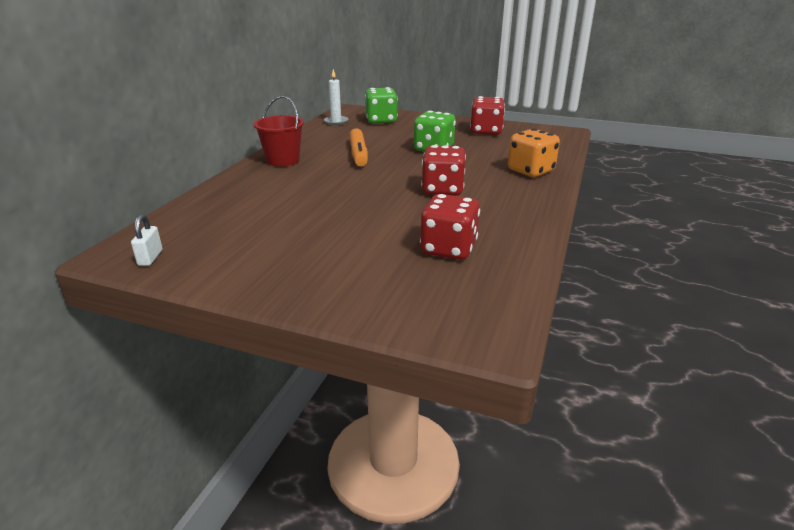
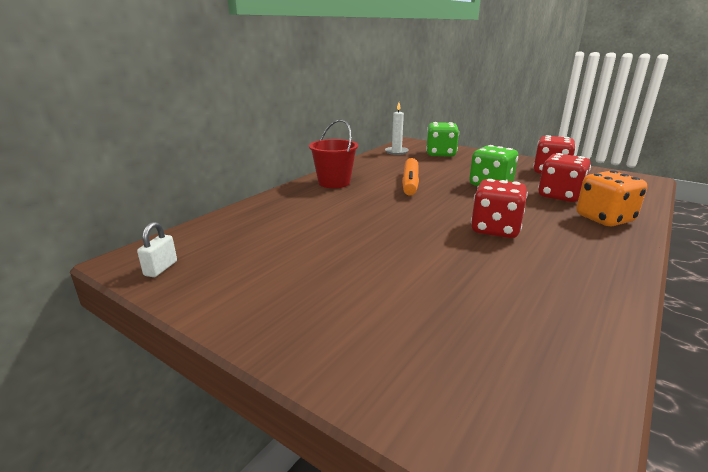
camera: 15 degrees right, 5 degrees down
red dice [420,194,480,260] -> red dice moved to [538,153,591,202]

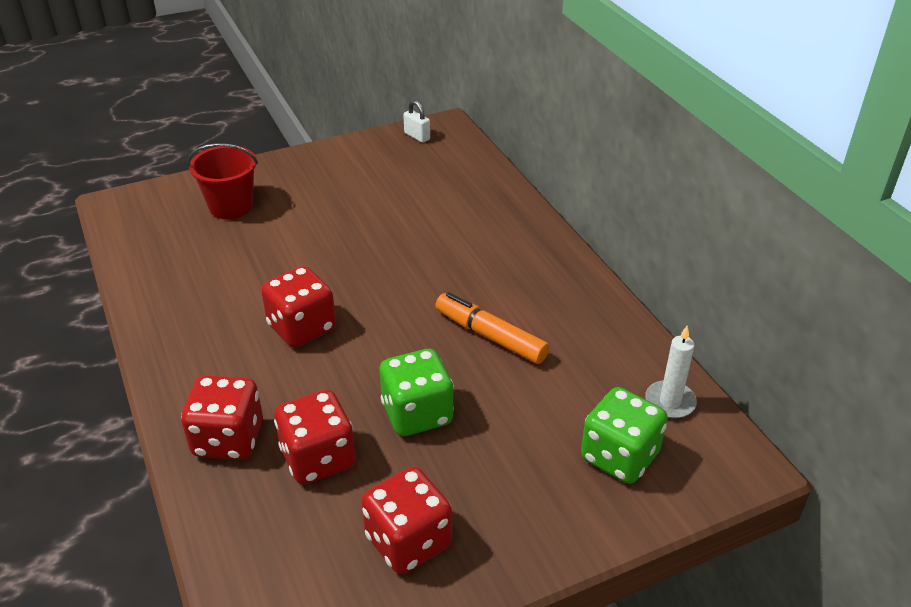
camera: 120 degrees right, 15 degrees up
red bucket [309,119,358,188] -> red bucket moved to [187,143,258,219]
orange dice [576,170,647,227] -> red dice [181,375,263,460]

